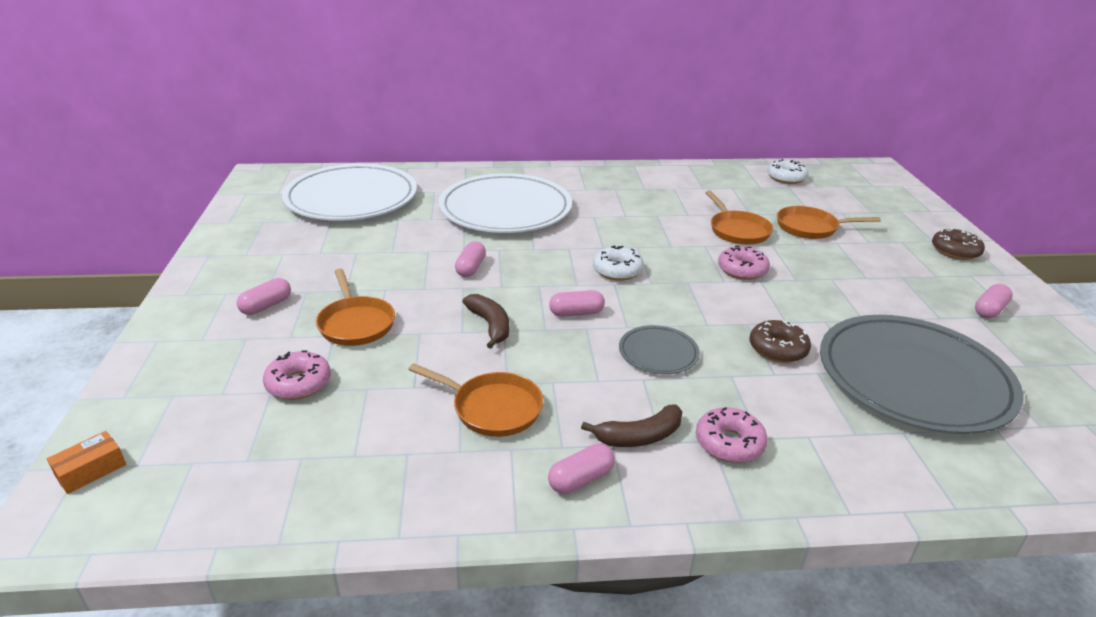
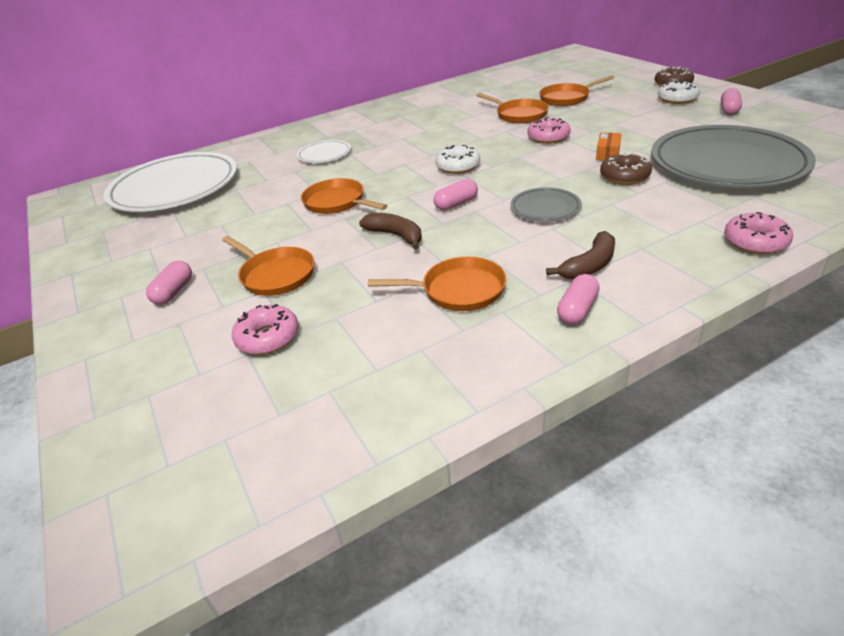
camera: 20 degrees left, 5 degrees up
orange box [47,431,126,494] -> orange box moved to [596,133,622,161]
white plate [438,173,572,233] -> white plate [297,140,351,163], size x0.45
pink capsule [455,241,486,277] -> orange pan [301,178,387,214]
pink donut [696,407,768,463] -> pink donut moved to [724,212,793,254]
white donut [767,159,809,184] -> white donut moved to [658,80,700,104]

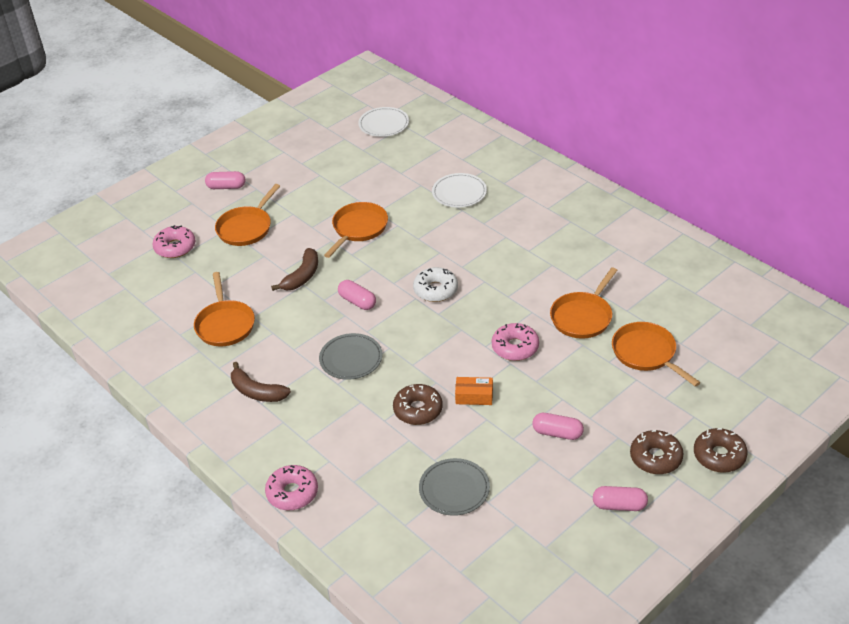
camera: 75 degrees right, 5 degrees up
white plate [103,152,237,212] -> white plate [358,107,409,137], size x0.45
pink capsule [557,274,600,325] -> pink capsule moved to [532,413,584,440]
grey plate [651,125,816,188] -> grey plate [419,458,490,516], size x0.45
white donut [658,80,700,104] -> brown donut [630,430,684,474]

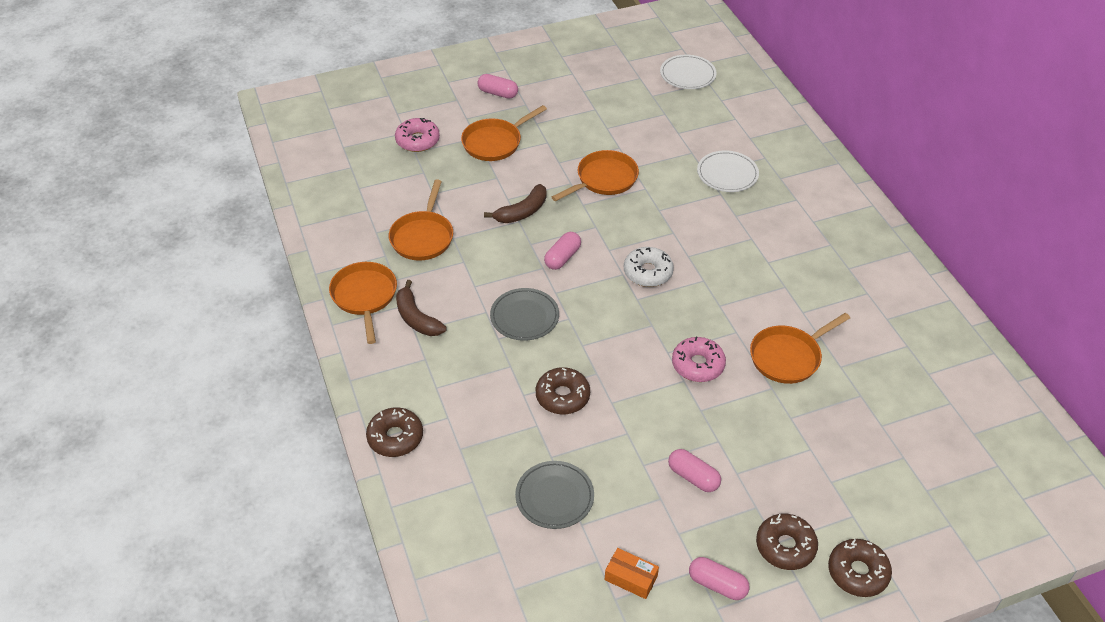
camera: 20 degrees right, 5 degrees up
pink donut [265,465,318,510] -> brown donut [366,407,423,457]
pink capsule [338,280,376,310] -> pink capsule turned 60 degrees clockwise [544,232,581,270]
orange box [455,377,493,405] -> orange box moved to [605,548,659,599]
orange pan [612,322,701,387] -> orange pan moved to [329,262,397,344]

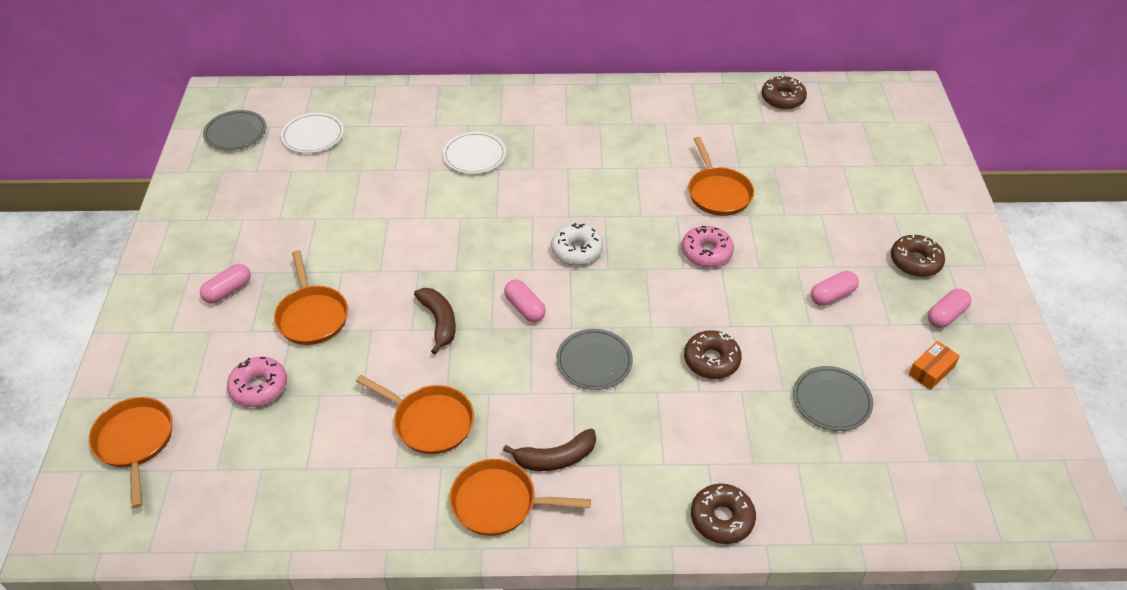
camera: 70 degrees left, 0 degrees up
orange pan [552,150,639,201] -> orange pan moved to [89,397,173,508]
brown donut [828,539,892,597] -> brown donut moved to [761,75,807,110]
none -> grey plate [203,110,266,150]

